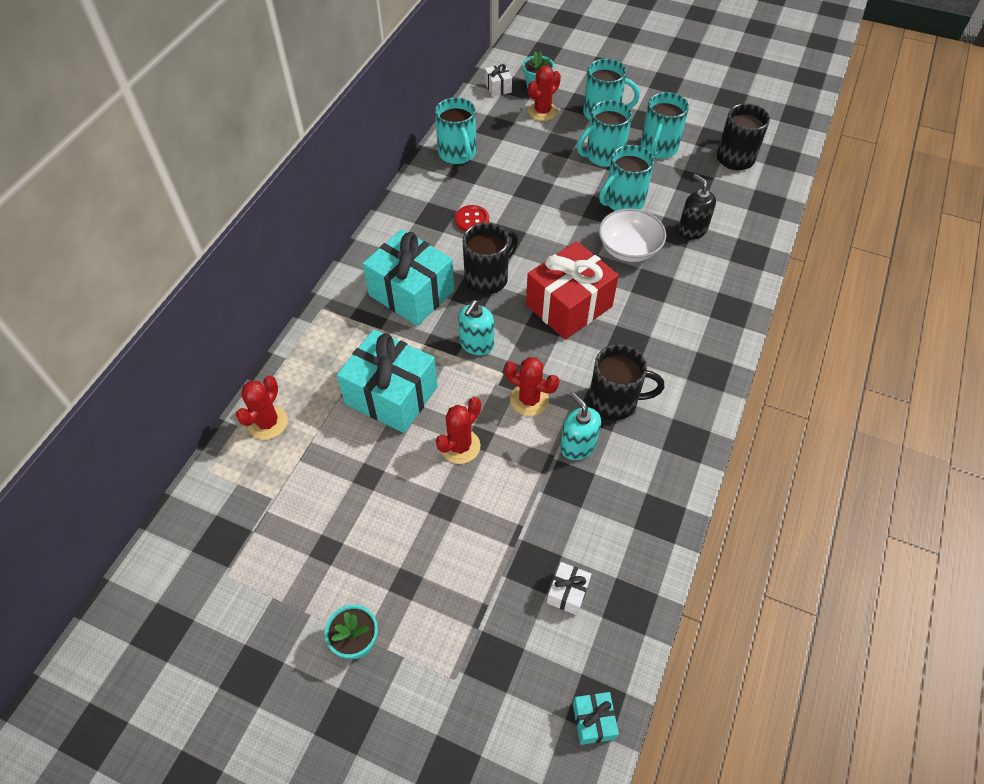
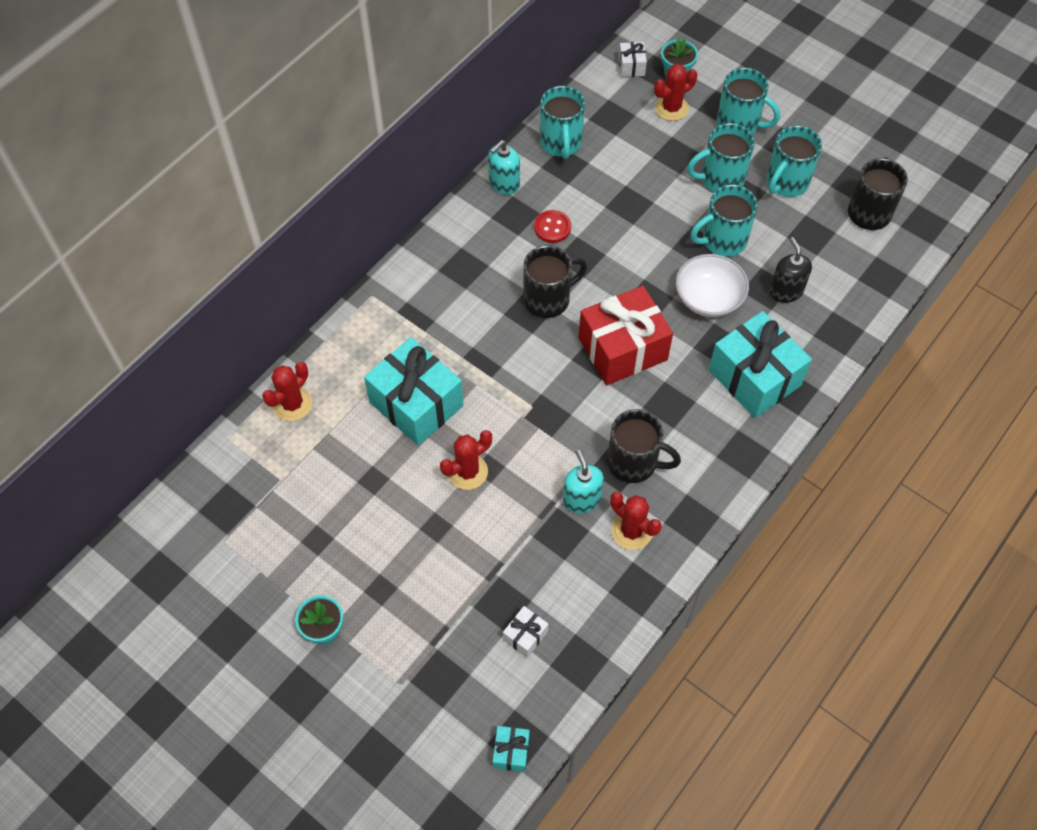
camera: 15 degrees right, 5 degrees up
turquoise gift [363,229,454,326] -> turquoise gift moved to [708,311,812,418]
turquoise soap dispenser [458,300,494,355] -> turquoise soap dispenser moved to [488,140,520,195]
red cactus [504,357,559,416] -> red cactus moved to [610,492,662,550]

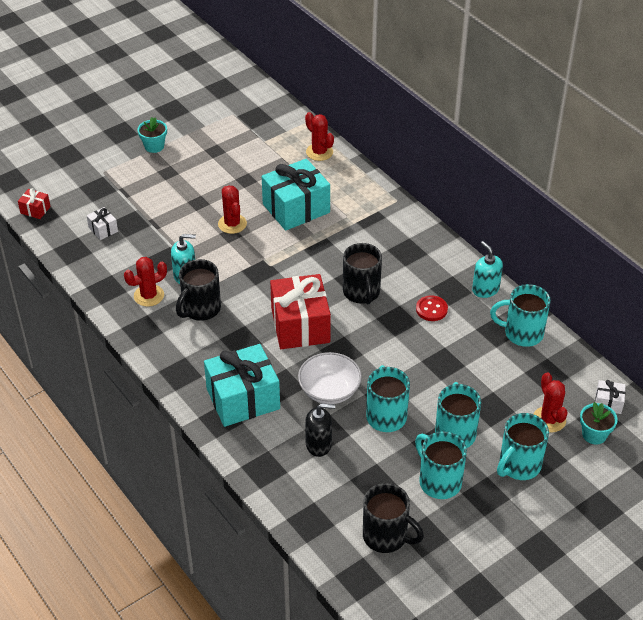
camera: 105 degrees right, 15 degrees down
turquoise gift [493,726,530,772] -> red gift [18,188,51,219]

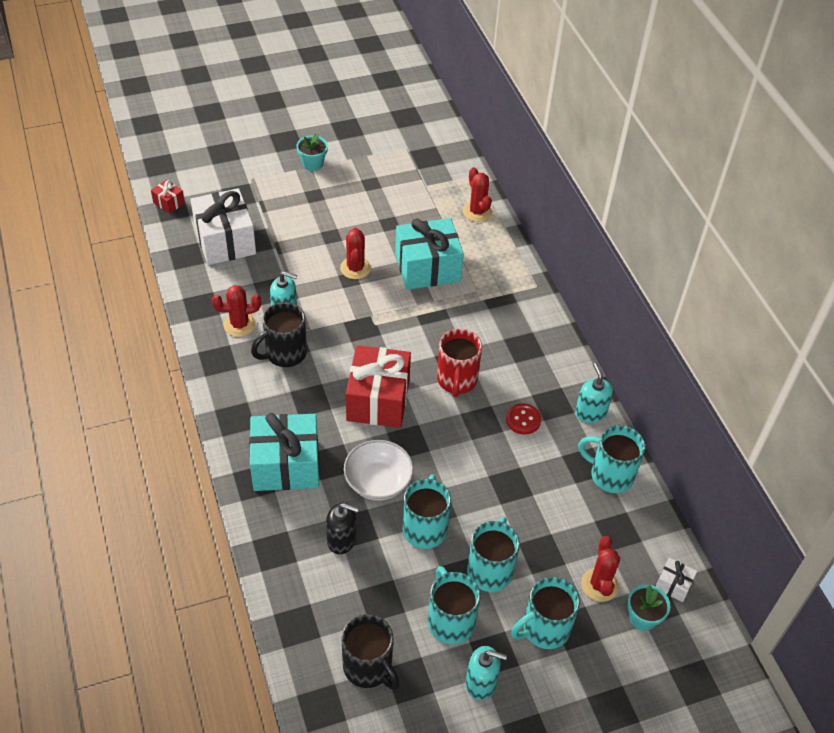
camera: 15 degrees right, 5 degrees up
white gift [86,207,118,240] -> white gift [190,188,256,265], size x2.27
black mug [343,243,382,304] -> red mug [437,329,482,397]
none -> turquoise soap dispenser [466,646,507,700]

